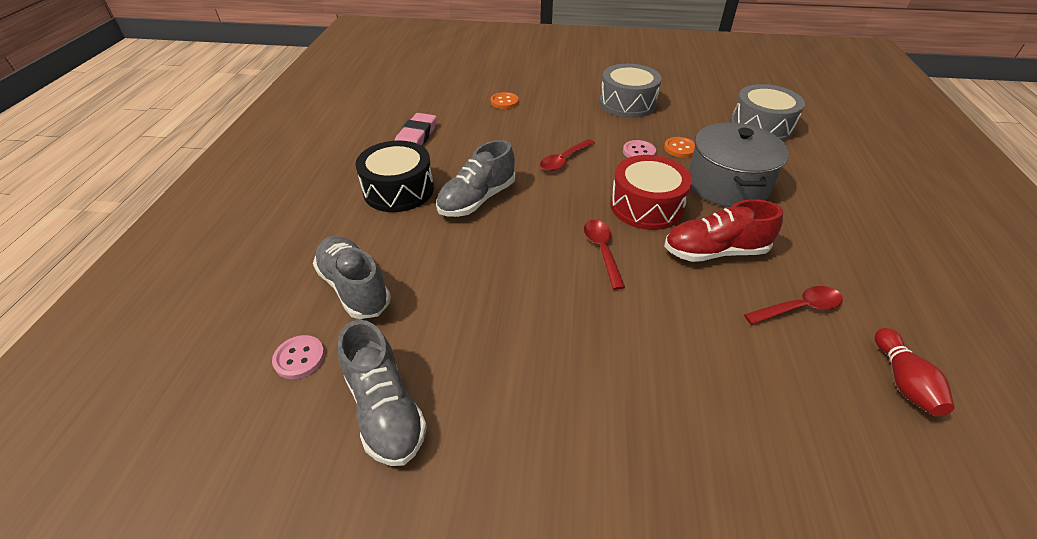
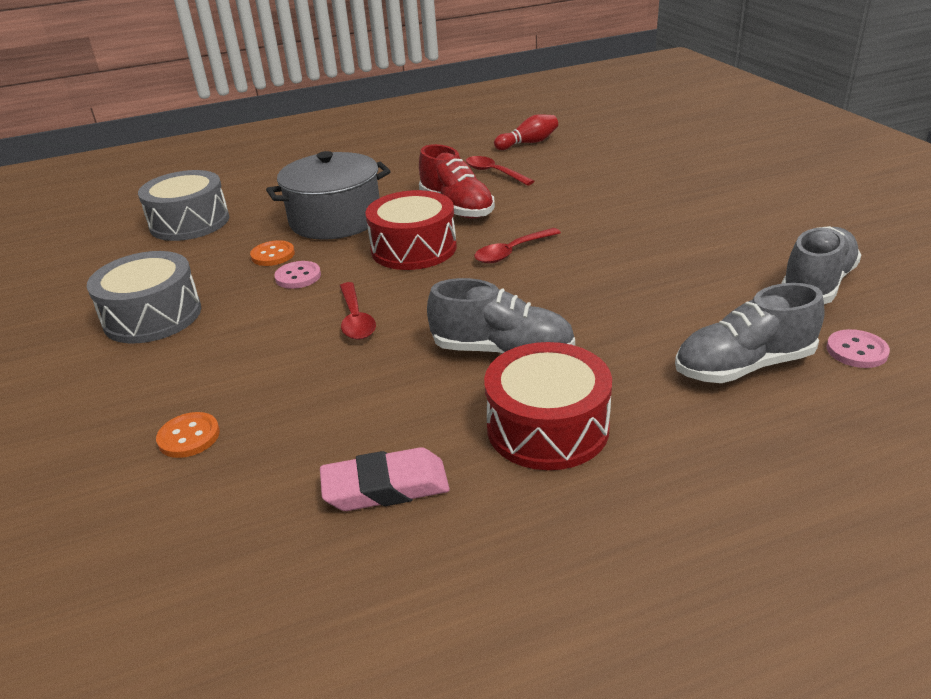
camera: 115 degrees left, 10 degrees down
grey shoe [313,236,391,319] -> grey shoe turned 45 degrees clockwise [675,283,825,383]
black drum [355,140,434,212] -> red drum [484,342,612,470]
red spoon [540,139,595,171] -> red spoon turned 60 degrees clockwise [340,282,376,340]

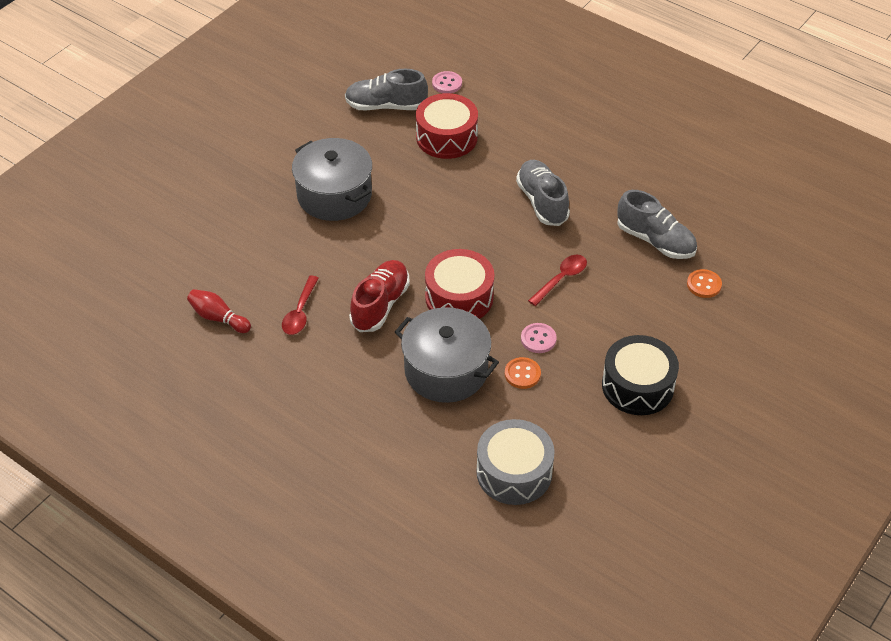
camera: 125 degrees left, 15 degrees up
grey drum [87,251,201,343] -> black drum [602,335,679,415]
pink eraser [320,447,450,511] -> none
red spoon [474,228,561,263] -> none
red drum [484,342,612,470] -> red drum moved to [416,93,478,159]
grey shoe [675,283,825,383] -> grey shoe moved to [617,190,697,259]
none -> grey pot [292,138,372,221]

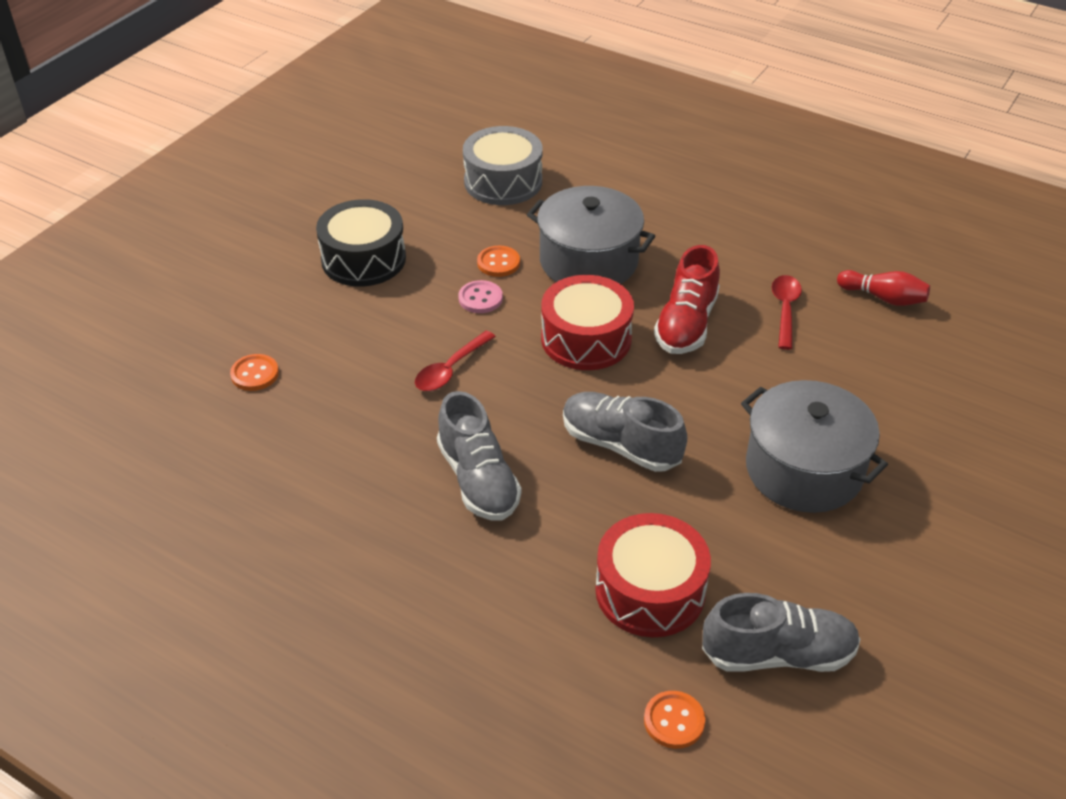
camera: 175 degrees right, 5 degrees down
pink button [432,71,462,93] -> orange button [644,691,705,749]
grey shoe [617,190,697,259] -> grey shoe moved to [563,392,687,472]

